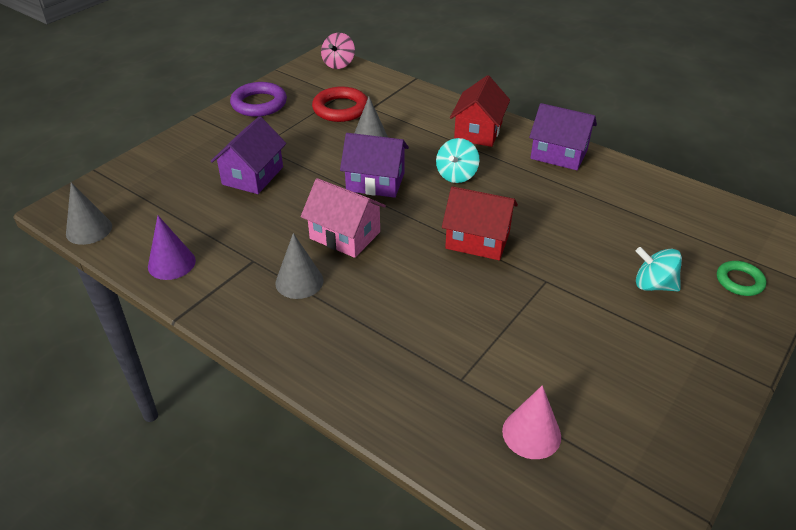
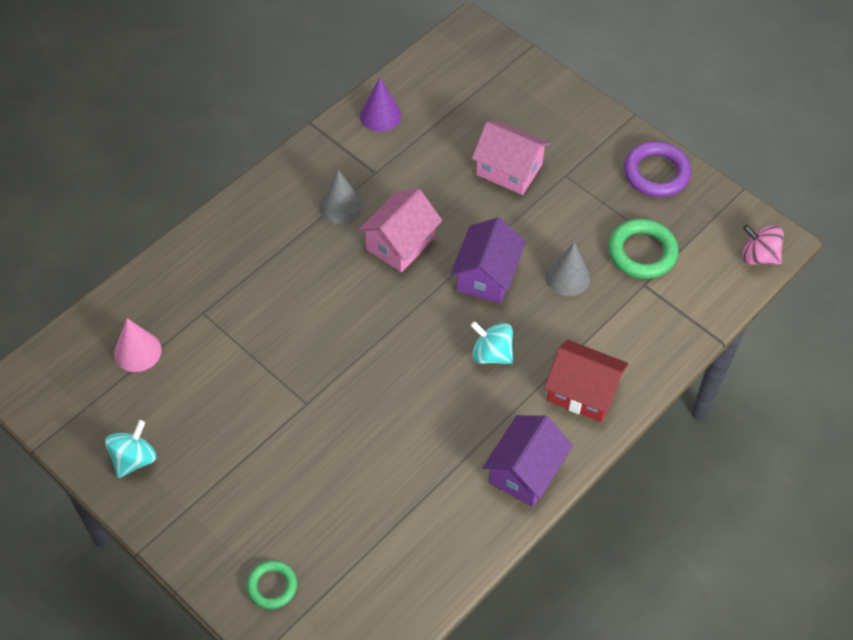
camera: 95 degrees right, 15 degrees up
grey cone [66,182,112,245] -> none
purple house [210,116,286,194] -> pink house [472,121,550,195]
red ring [312,87,368,122] -> green ring [608,219,679,279]
red house [442,186,518,260] -> none
turquoise spinning top [636,247,682,291] -> turquoise spinning top moved to [105,420,156,478]

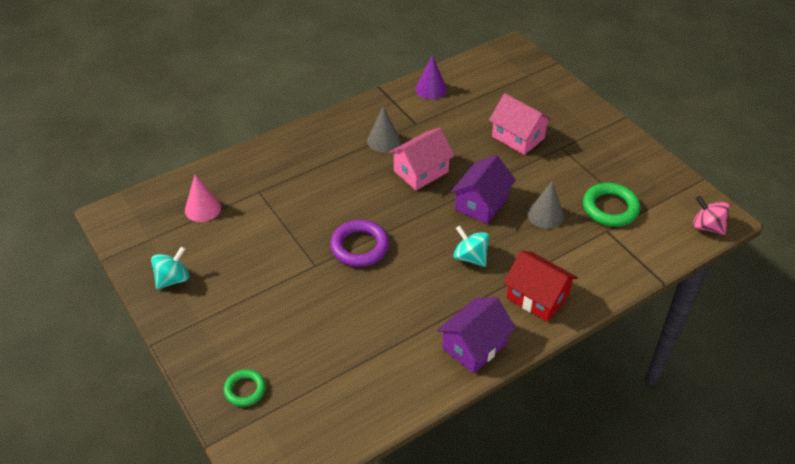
camera: 15 degrees right, 10 degrees down
purple ring [624,141,691,197] -> purple ring moved to [330,220,389,267]

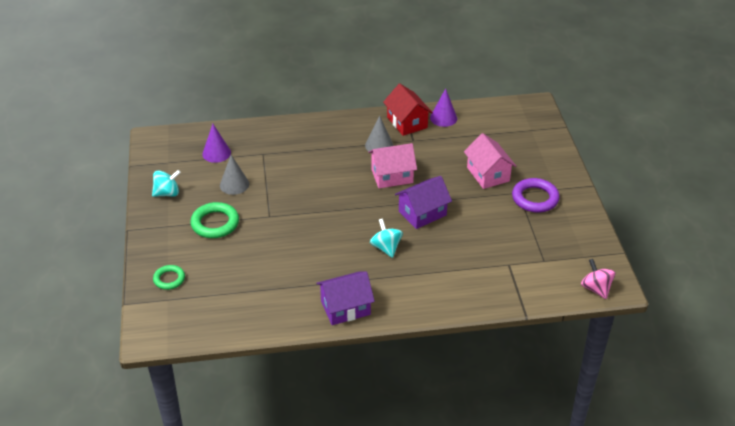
camera: 25 degrees right, 5 degrees down
pink cone [185,175,221,222] -> purple cone [202,124,231,163]
purple ring [330,220,389,267] -> purple ring moved to [512,178,560,213]
red house [503,251,578,322] -> red house moved to [383,84,433,136]
grey cone [528,181,564,229] -> grey cone moved to [220,155,249,195]
green ring [583,183,640,227] -> green ring moved to [190,202,239,238]

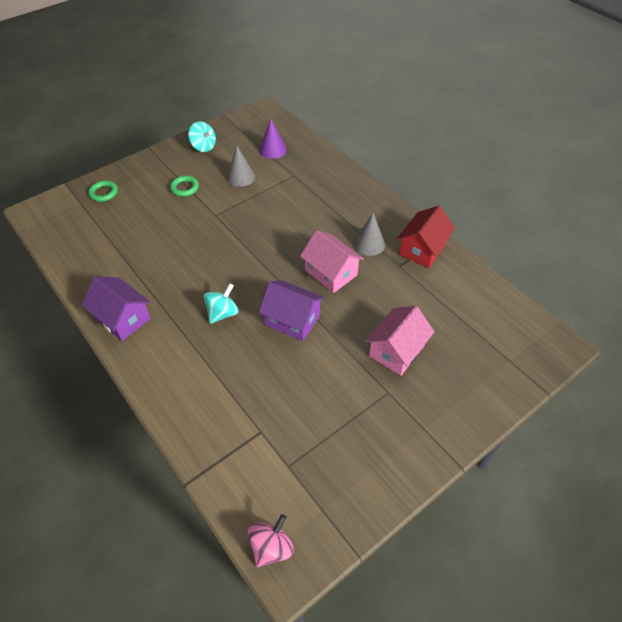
camera: 60 degrees right, 10 degrees up
green ring [190,202,239,238] -> green ring [170,176,199,197], size x0.62
purple cone [430,88,457,127] -> none
purple ring [512,178,560,213] -> none

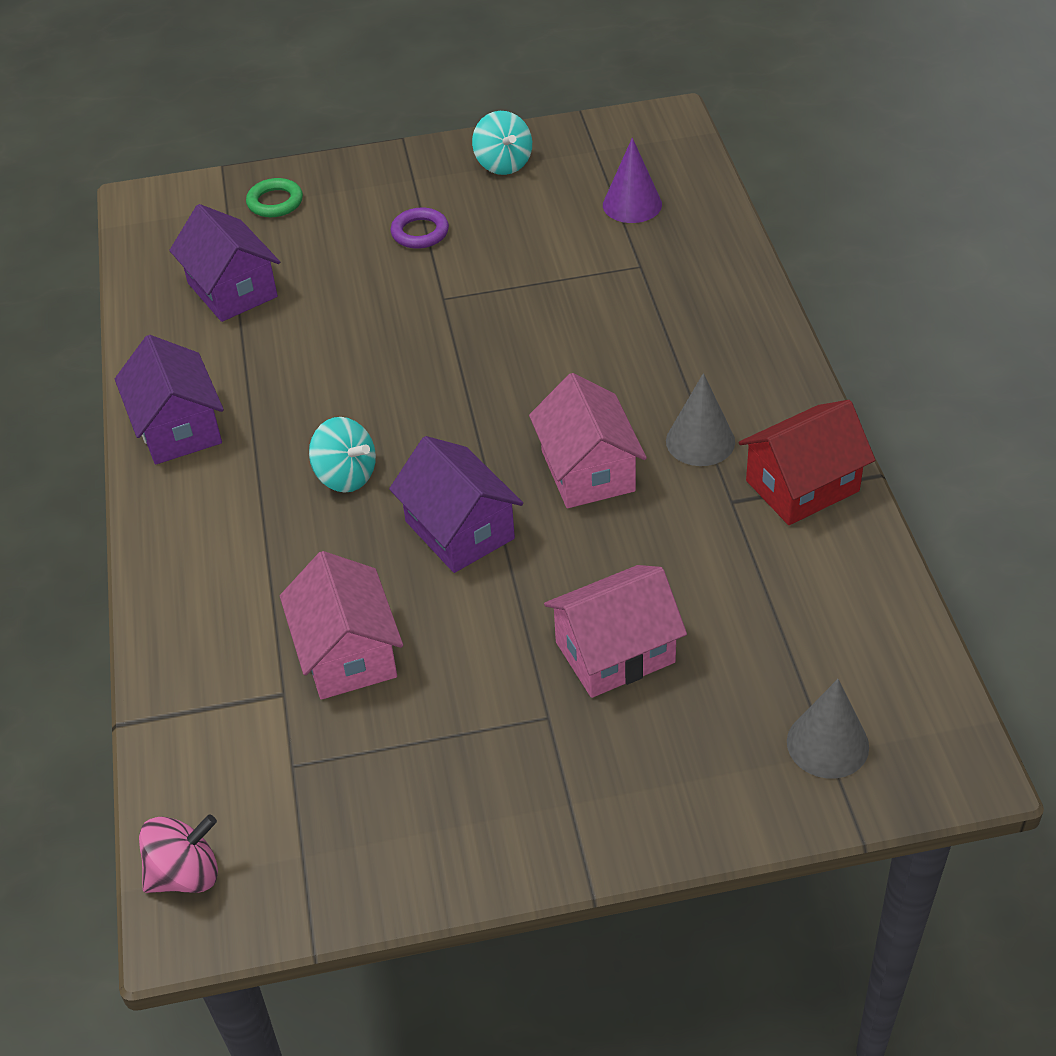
camera: 30 degrees right, 5 degrees down
green ring [170,176,199,197] -> purple ring [391,208,449,249]
turquoise spinning top [204,283,239,324] -> turquoise spinning top turned 60 degrees clockwise [309,417,376,493]
grey cone [227,146,255,187] -> grey cone moved to [787,679,869,779]
none -> purple house [169,204,280,322]
none -> pink house [280,551,403,700]

